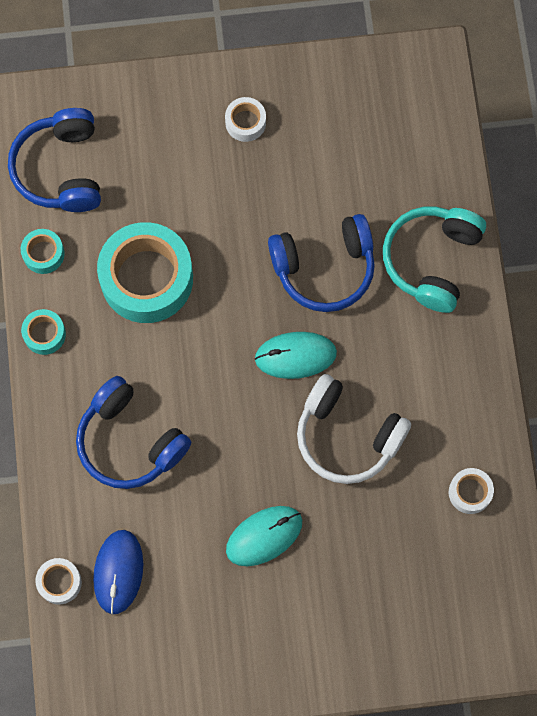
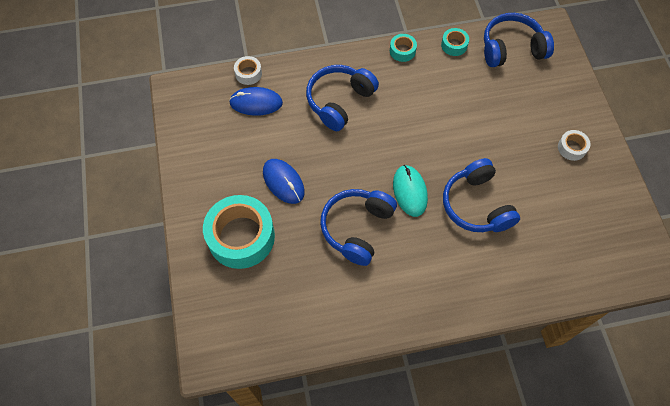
camera: 85 degrees right, 10 degrees down
turquoise tape [97,222,193,323] -> turquoise tape moved to [203,195,275,269]
turquoise mouse [226,506,302,566] -> blue mouse [263,159,305,204]
white headphones [297,374,411,484] -> blue headphones [320,189,397,266]
turquoise headphones [383,206,486,313] -> none
white tape [449,468,494,514] -> none

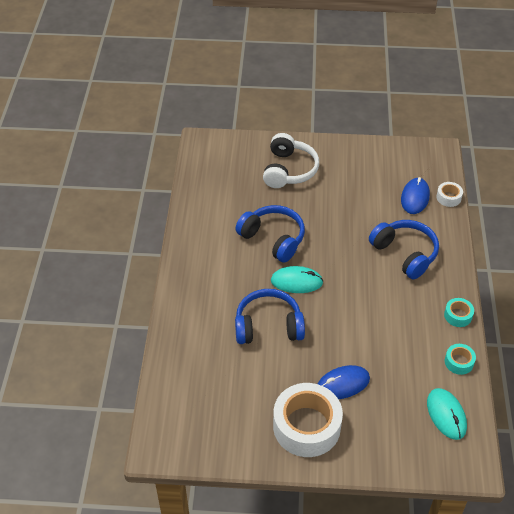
camera: 105 degrees right, 15 degrees down
turquoise tape [203,195,275,269] -> white headphones [263,133,319,188]
blue mouse [263,159,305,204] -> blue mouse moved to [318,365,370,399]
blue headphones [484,13,554,67] -> turquoise mouse [427,388,467,440]
white tape [558,130,591,161] -> white tape [273,383,343,457], size x2.21

